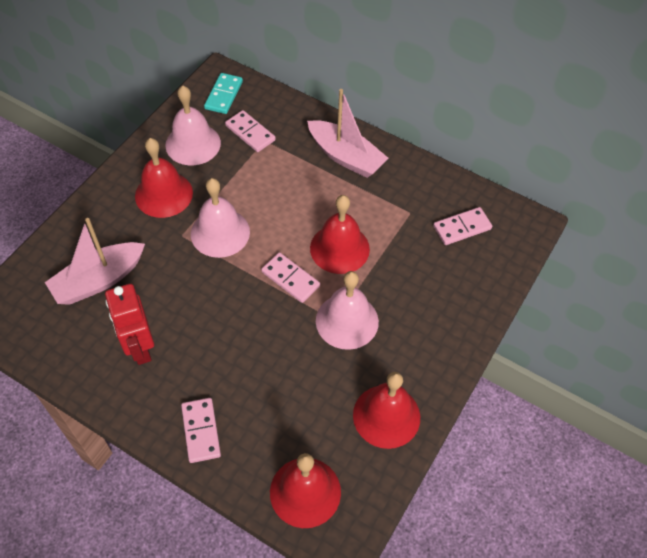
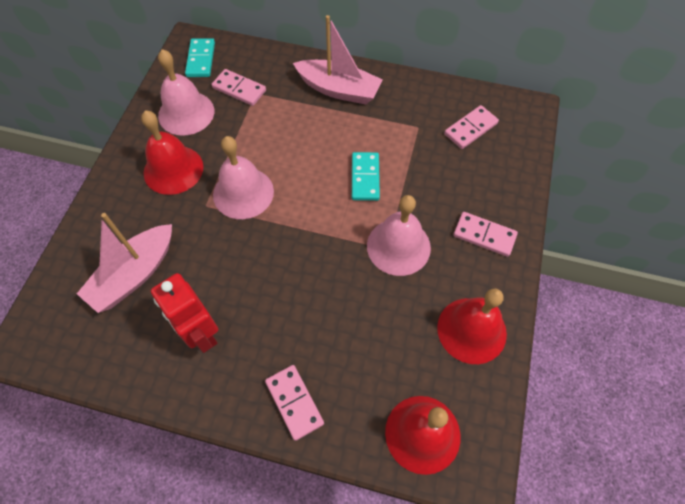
camera: 15 degrees left, 5 degrees up
pink domino [261,252,320,303] -> pink domino moved to [453,212,518,257]
red bell [310,195,370,274] -> turquoise domino [352,152,380,201]

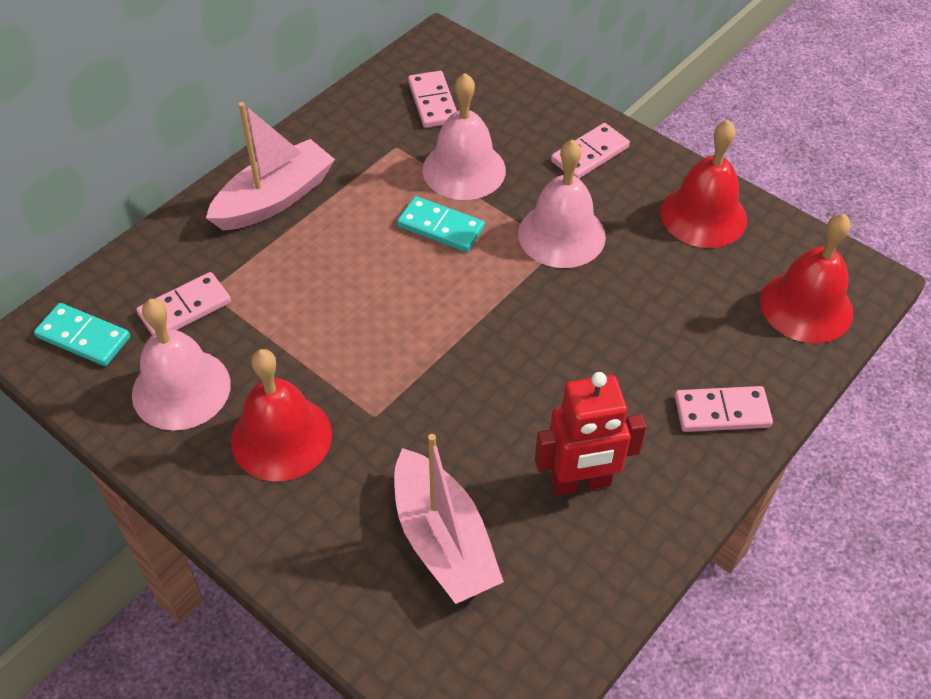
camera: 65 degrees left, 10 degrees down
pink bell [213,136,274,219] -> pink bell moved to [422,73,506,200]

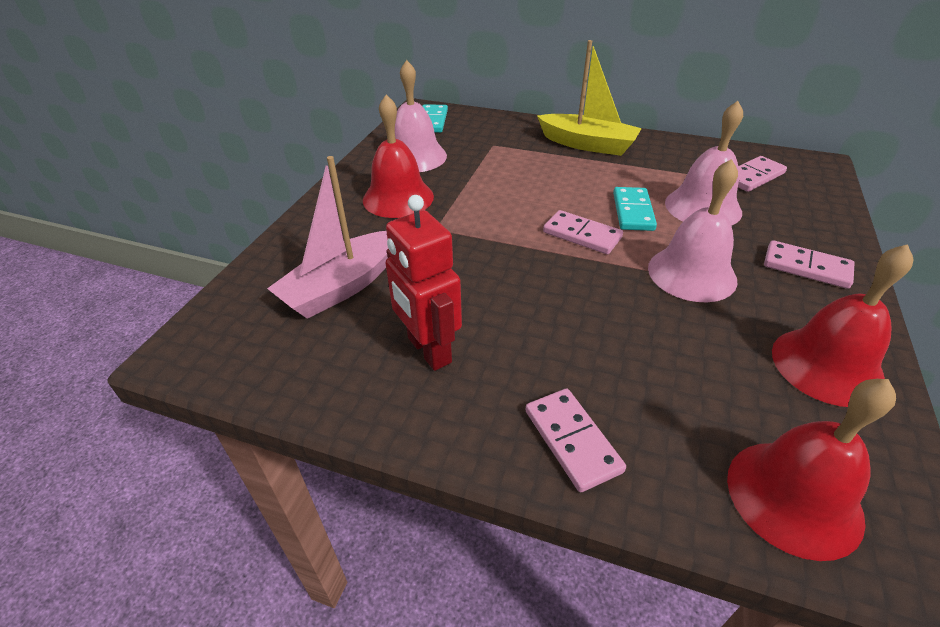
camera: 70 degrees right, 10 degrees down
pink domino [136,272,231,335] -> pink domino moved to [543,210,623,254]
pink boat [206,102,335,230] -> yellow boat [537,40,642,156]

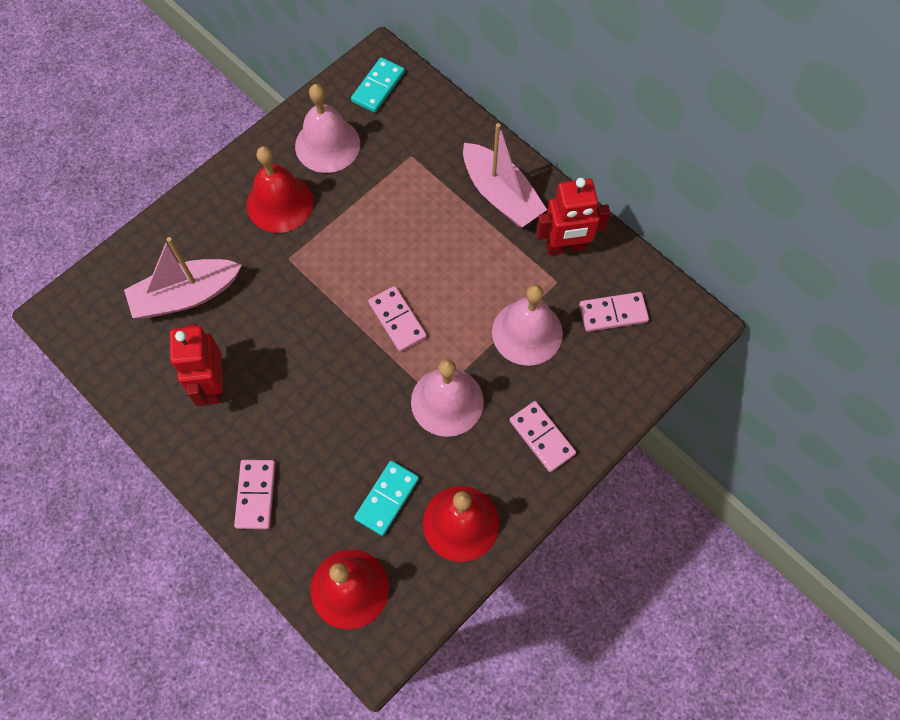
camera: 25 degrees right, 25 degrees up
yellow boat [537,40,642,156] -> pink boat [463,123,547,227]
turquoise domino [613,187,657,231] -> turquoise domino moved to [354,461,419,536]
none -> red robot [536,178,611,255]

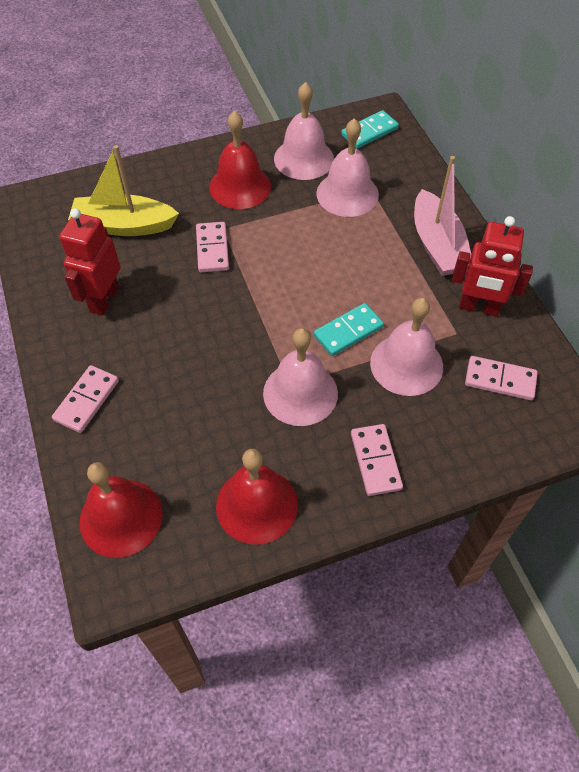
camera: 25 degrees right, 10 degrees down
pink boat [124,237,242,318] -> yellow boat [68,145,179,236]
turquoise domino [354,461,419,536] -> turquoise domino moved to [314,303,384,356]
pink domino [368,286,427,352] -> pink domino moved to [196,222,229,272]
none -> pink bell [317,118,379,217]

